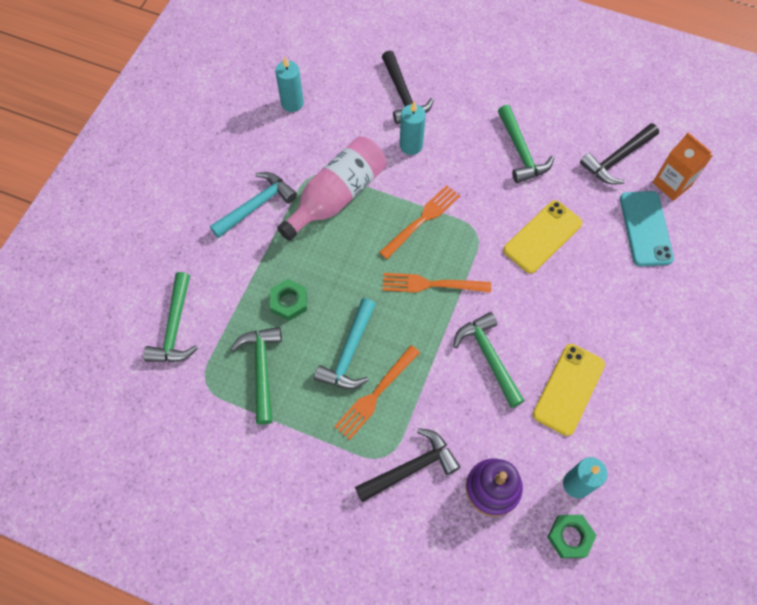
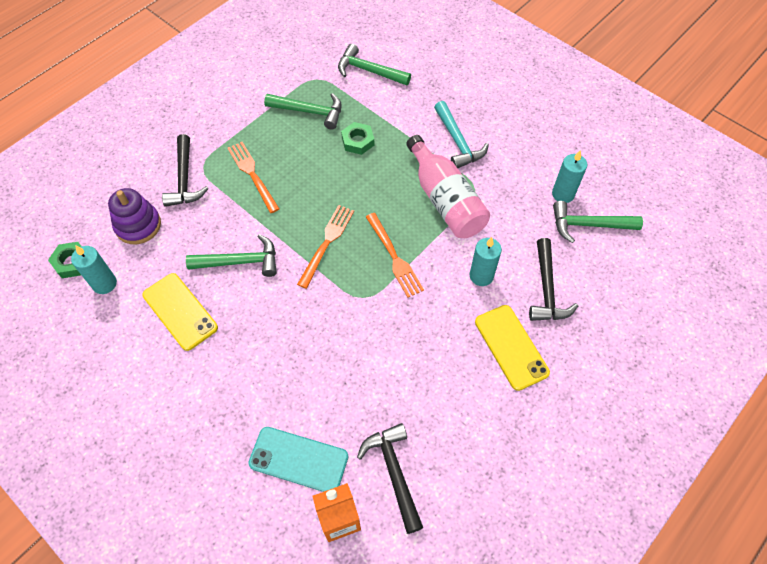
camera: 110 degrees right, 5 degrees down
turquoise hammer [314,298,376,389] -> none
black hammer [382,51,434,124] -> black hammer turned 90 degrees counterclockwise [529,238,578,321]
green hammer [498,105,554,183] -> green hammer moved to [553,201,643,243]
yellow phone [503,200,583,273] -> yellow phone moved to [475,305,550,391]

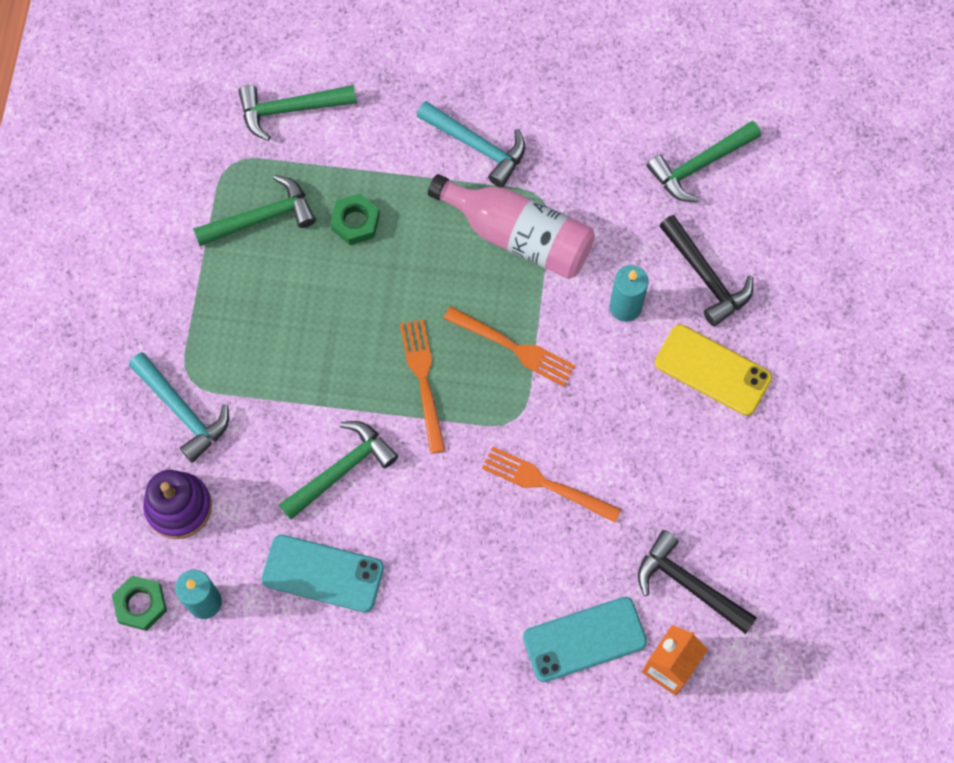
camera: 35 degrees left, 10 degrees up
yellow phone [142,273,218,351] -> turquoise phone [262,535,384,612]
black hammer [162,134,209,207] -> turquoise hammer [129,352,229,463]
orange fork [228,142,280,213] -> orange fork moved to [482,446,621,523]
turquoise candle [552,150,587,203] -> none

